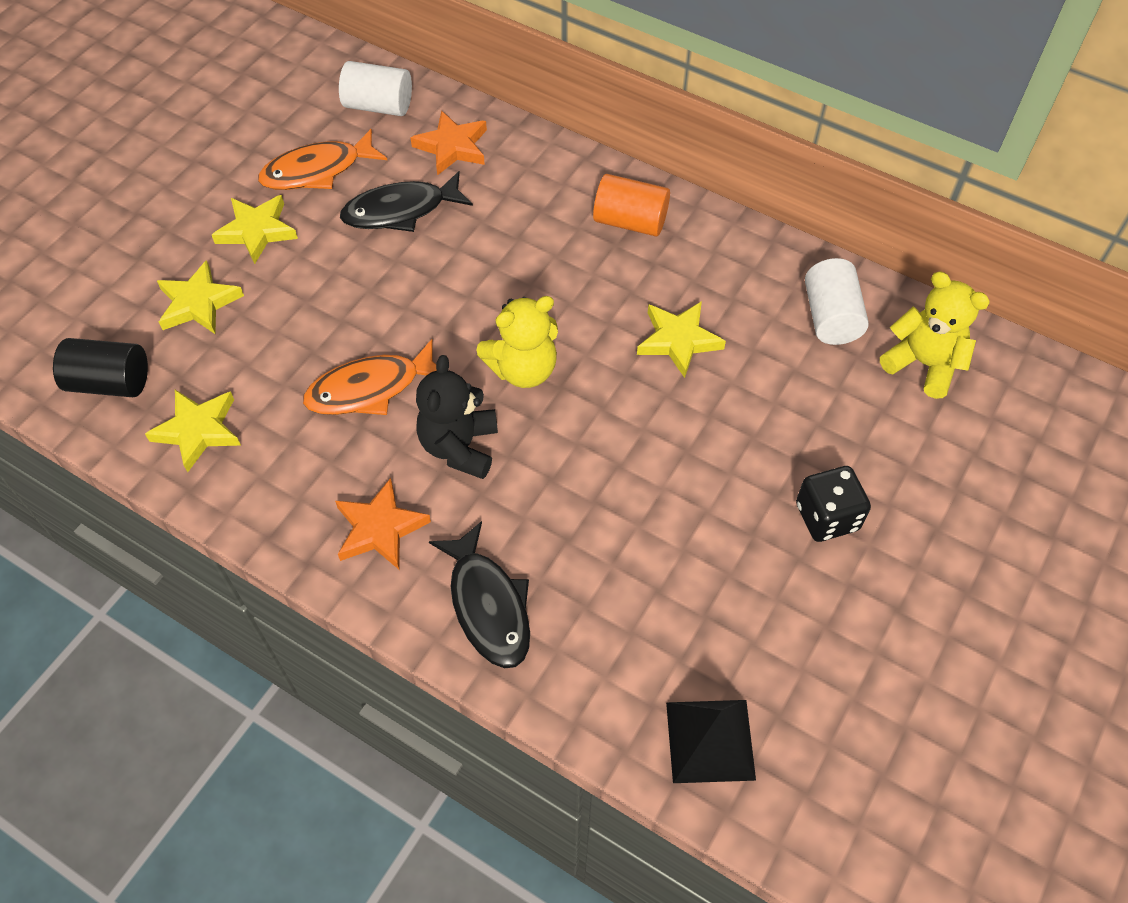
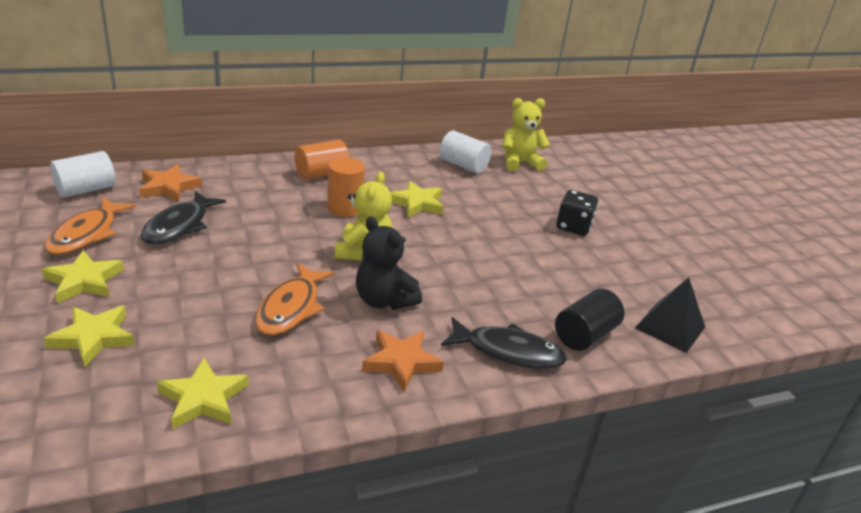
camera: 55 degrees left, 25 degrees down
black cylinder [53,338,148,397] -> black cylinder moved to [555,289,625,351]
none -> orange cylinder [327,157,365,217]

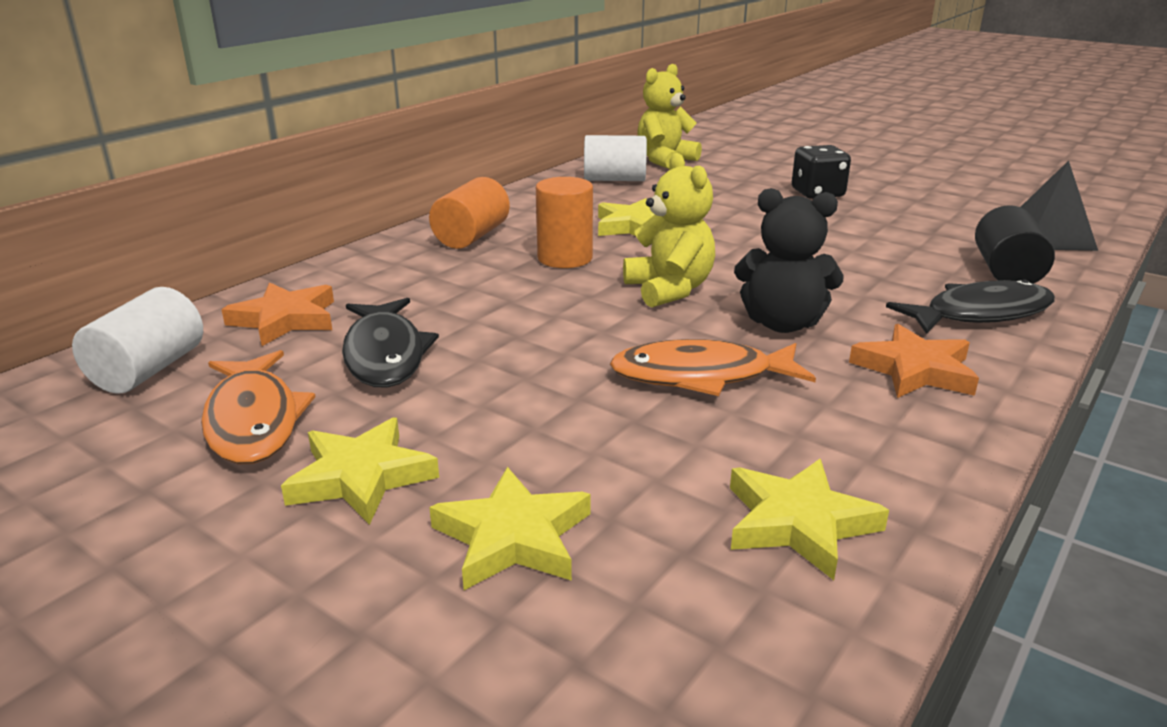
camera: 30 degrees left, 5 degrees down
orange fish [255,263,335,336] -> orange fish turned 105 degrees clockwise [610,339,816,396]

